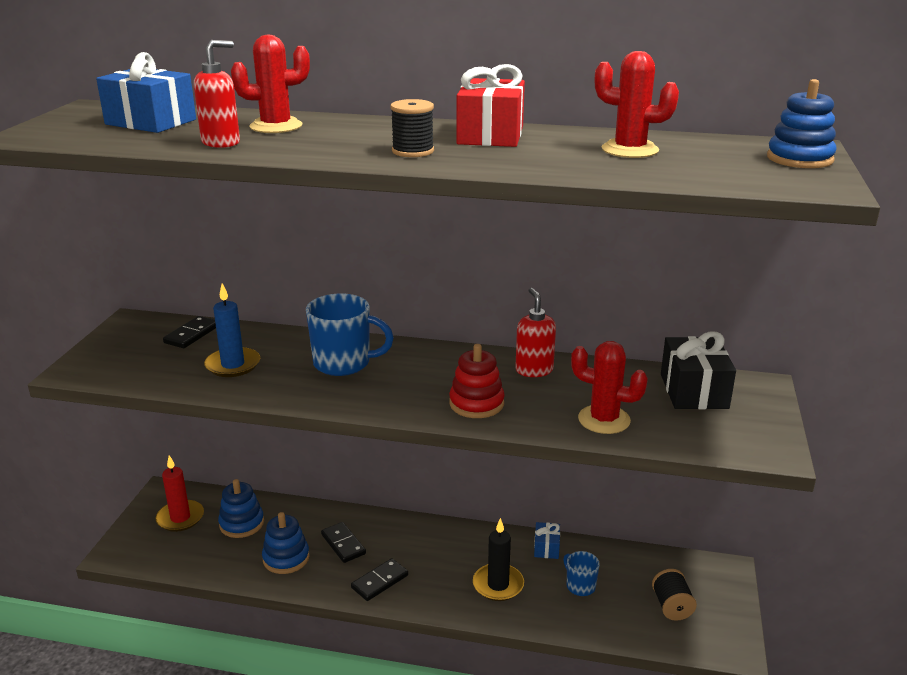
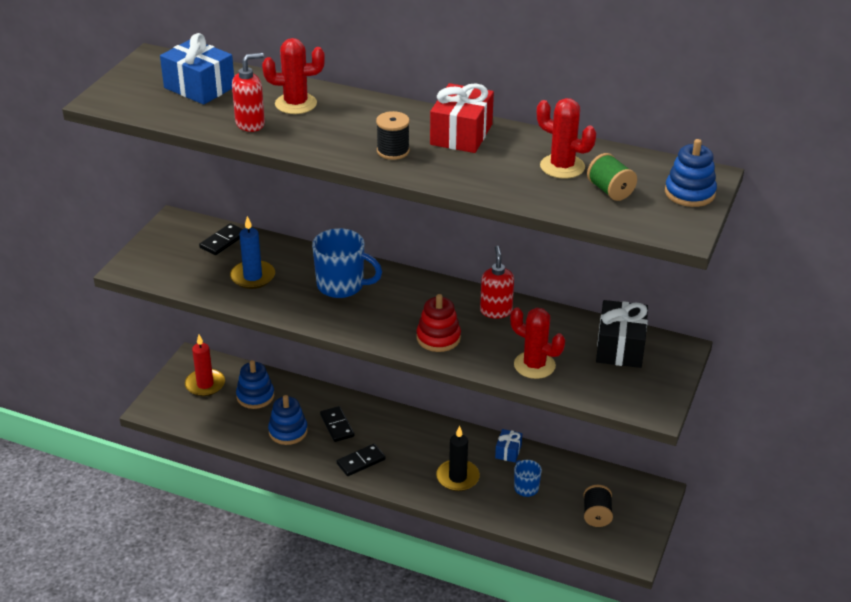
camera: 10 degrees right, 10 degrees up
none -> green spool [587,153,637,201]

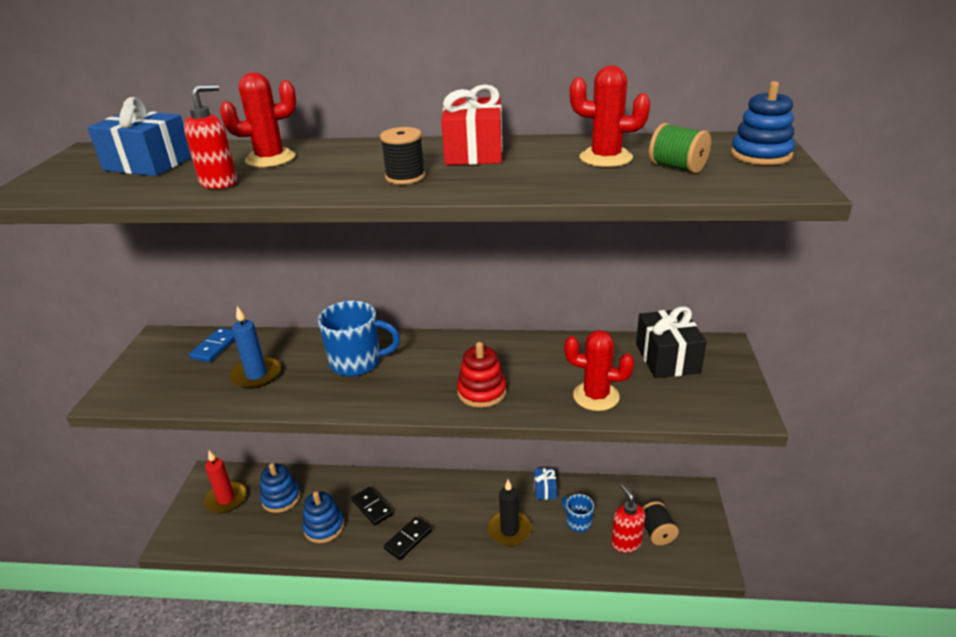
camera: 15 degrees left, 5 degrees down
black domino [199,223,242,255] -> blue domino [189,328,235,362]
red soap dispenser [480,246,514,319] -> red soap dispenser moved to [611,484,645,553]

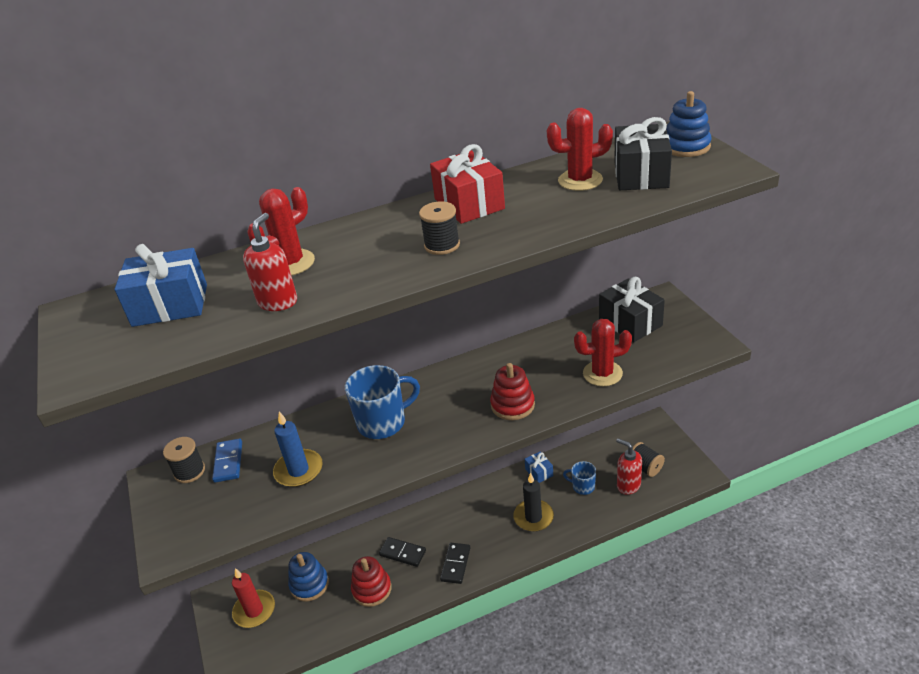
camera: 25 degrees left, 5 degrees up
blue stacking toy [302,491,344,543] -> red stacking toy [351,556,391,607]
green spool [649,123,711,173] -> black gift [614,117,672,190]
none -> black spool [163,437,205,483]

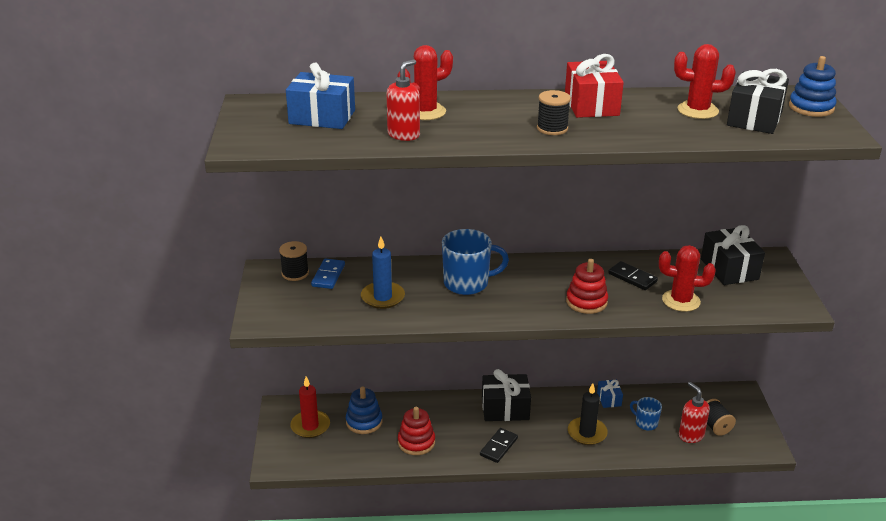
camera: 15 degrees right, 5 degrees down
black domino [379,537,426,567] -> black domino moved to [608,261,658,290]
none -> black gift [482,369,531,421]

